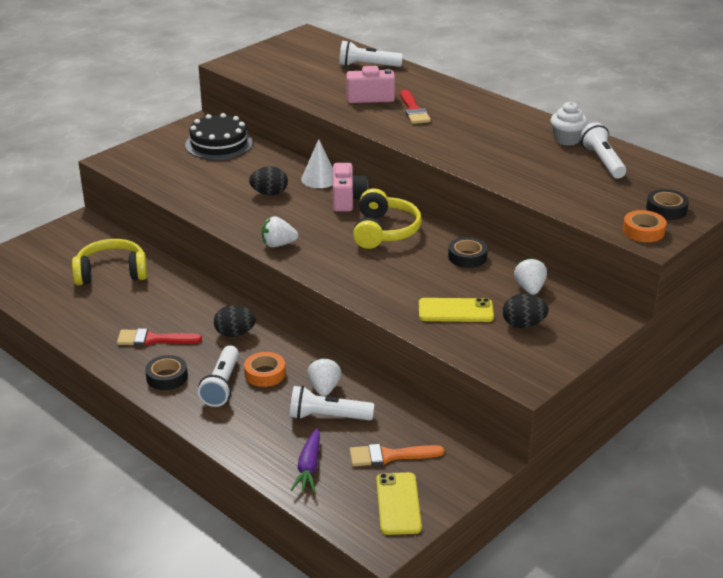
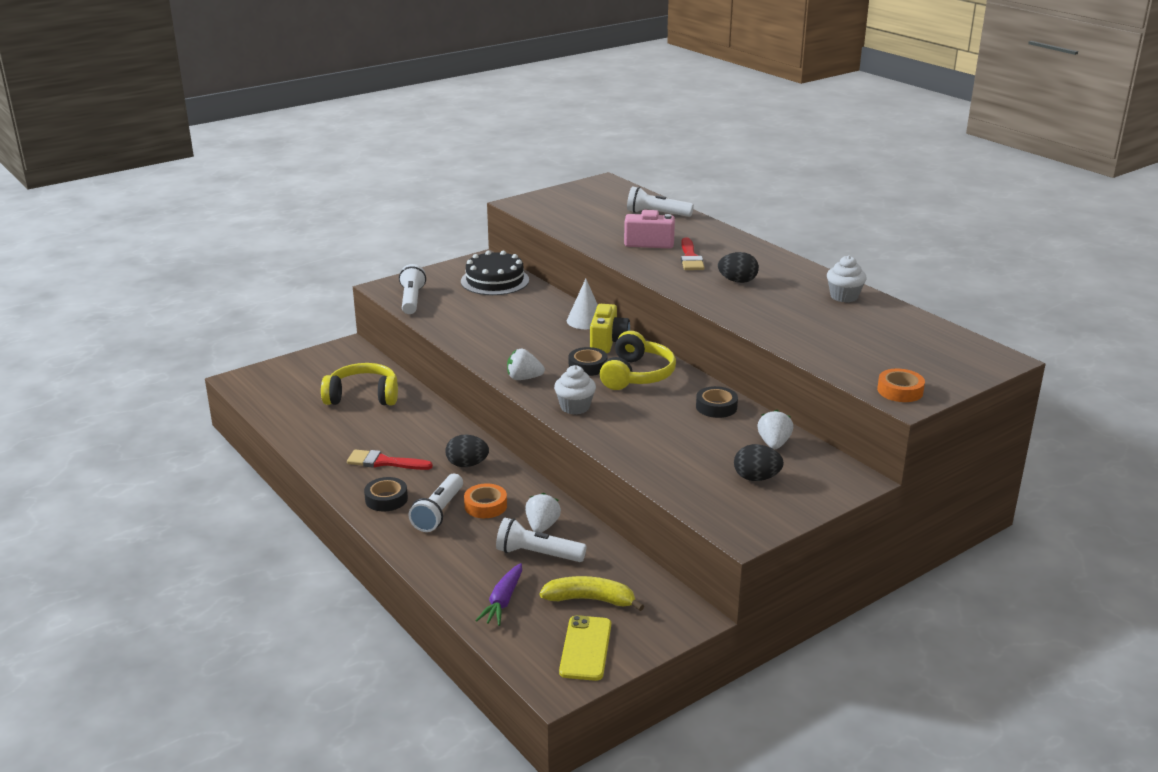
camera: 10 degrees right, 5 degrees down
black egg [249,166,288,195] -> black egg moved to [718,252,759,283]
pink camera [333,163,368,212] -> yellow camera [590,304,630,353]
orange brush [349,444,444,466] -> yellow banana [540,576,644,611]
yellow phone [419,298,494,322] -> none
white flashlight [580,122,626,179] -> white flashlight moved to [399,264,426,314]
black tape [646,189,689,220] -> black tape moved to [569,347,607,376]
none -> white cupcake [554,365,596,415]

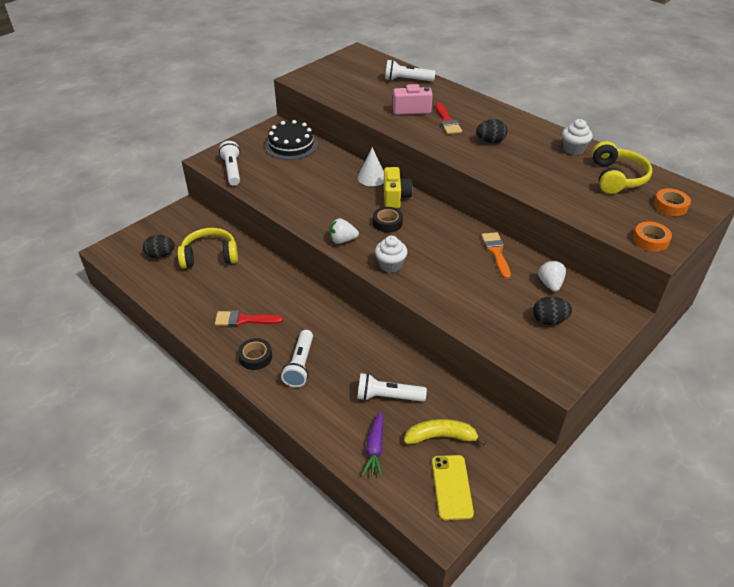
camera: 10 degrees left, 15 degrees up
black egg [445,435,489,467] -> black egg moved to [143,235,175,258]
orange tape [464,483,507,518] -> orange tape moved to [654,188,691,216]
white strawberry [525,493,561,533] -> none
yellow headphones [600,331,676,390] -> yellow headphones moved to [592,141,652,194]
black tape [696,386,738,418] -> orange brush [481,232,511,279]

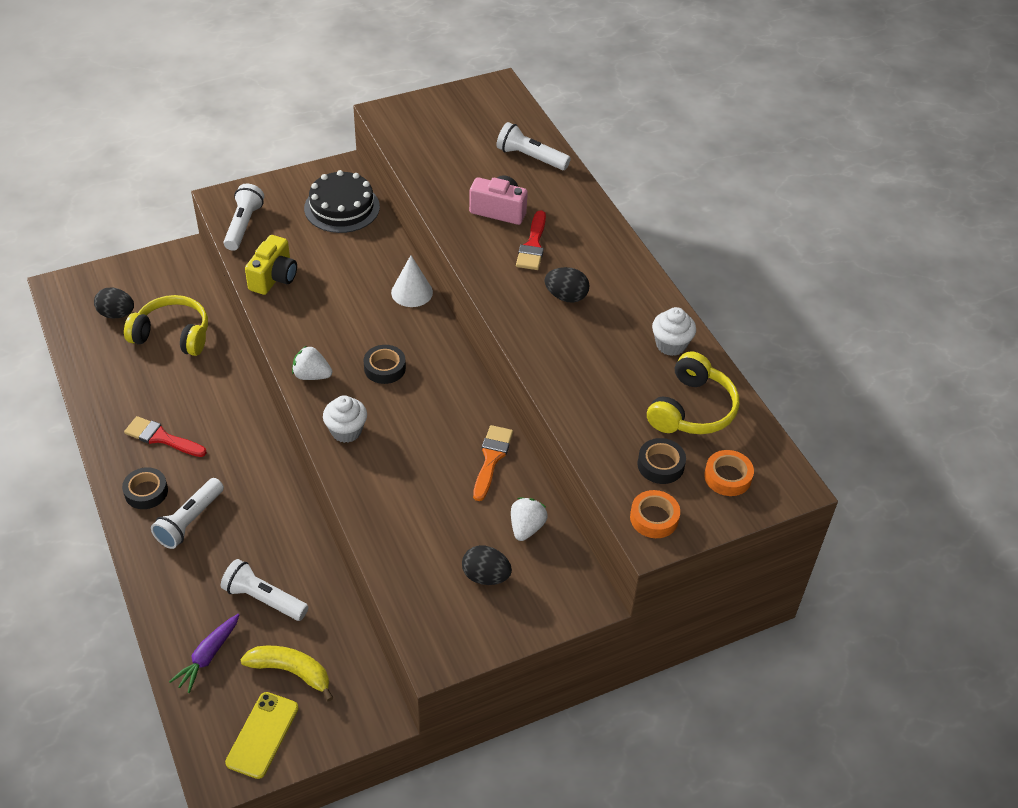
camera: 20 degrees right, 5 degrees up
yellow camera [384,167,413,208] -> yellow camera moved to [245,235,297,295]
none -> black tape [637,438,686,484]

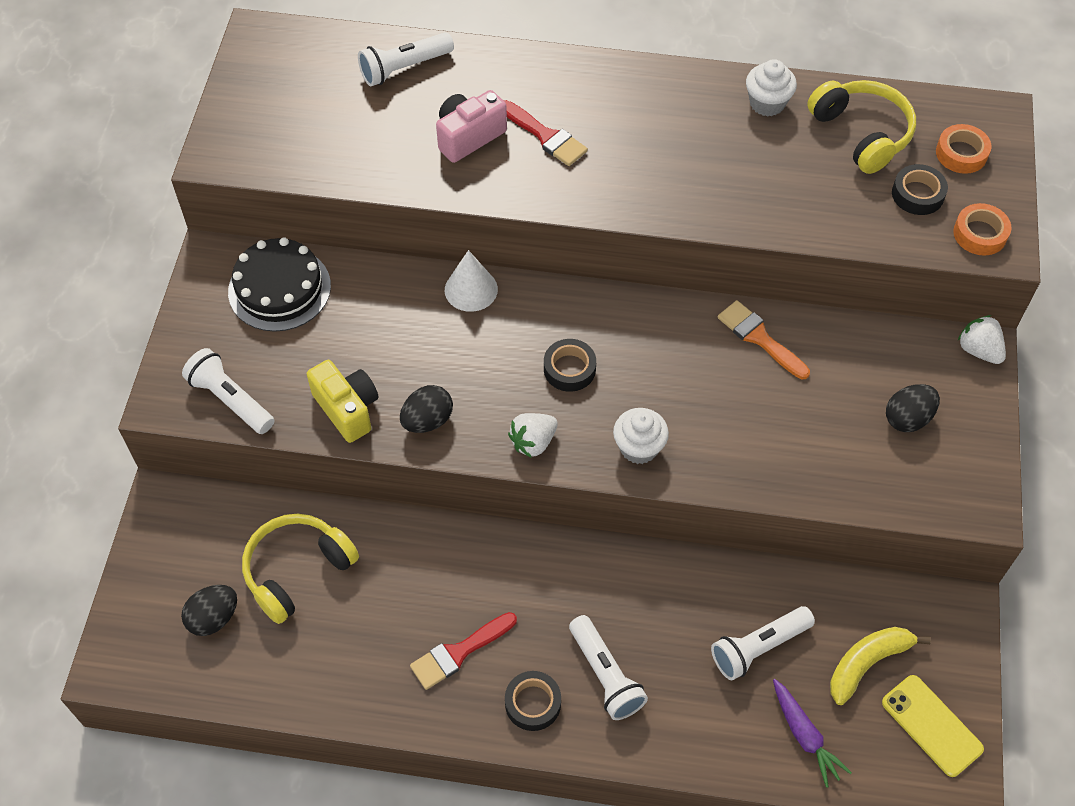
camera: 55 degrees left, 10 degrees up
white strawberry [511,498,548,541] -> white strawberry moved to [958,315,1006,364]
black egg [544,267,589,303] -> black egg moved to [400,385,453,433]

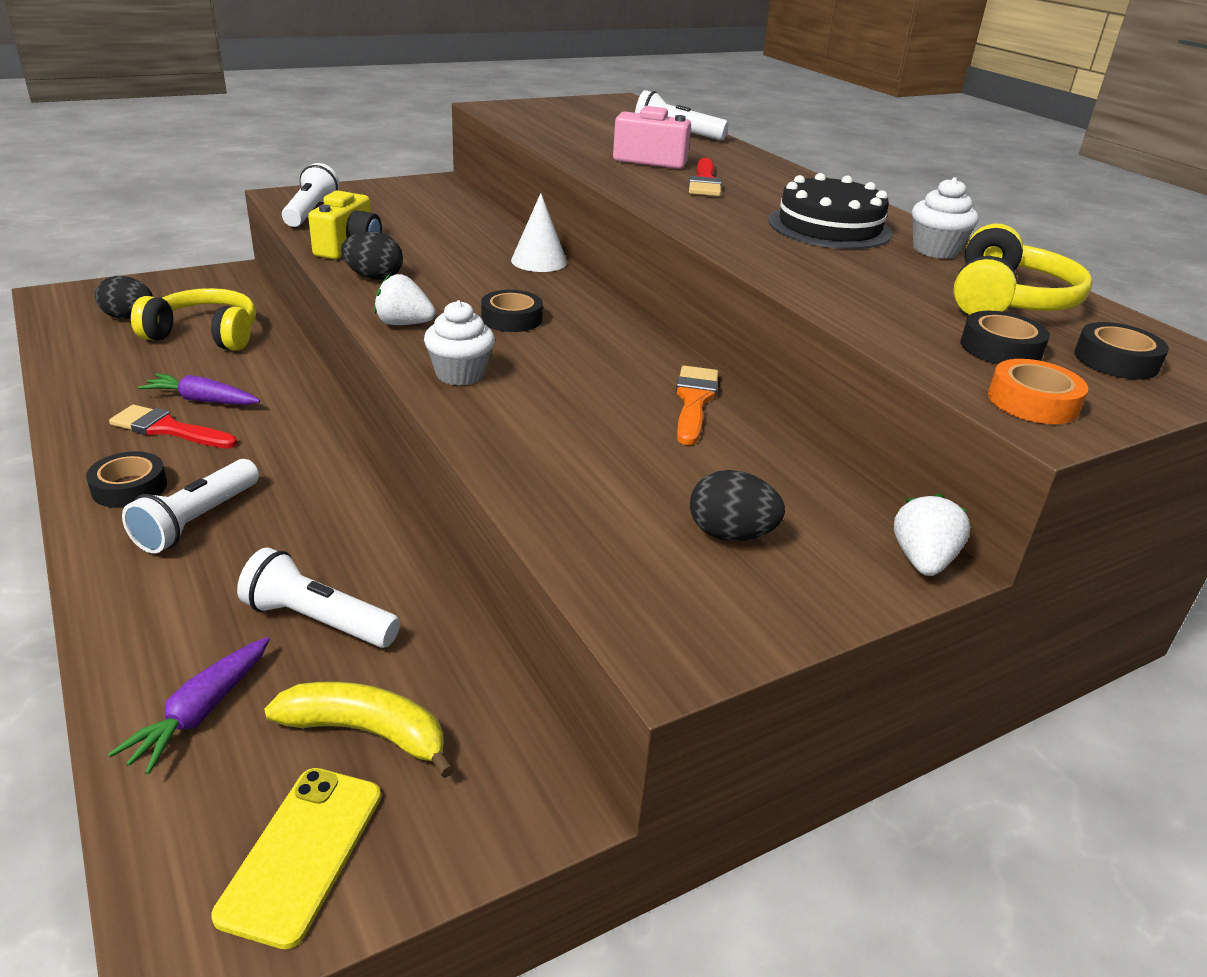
camera: 50 degrees right, 25 degrees down
black cake [228,237,331,332] -> black cake moved to [768,173,892,249]
orange tape [936,124,991,174] -> black tape [1074,322,1169,379]
none -> purple carrot [138,373,260,405]

